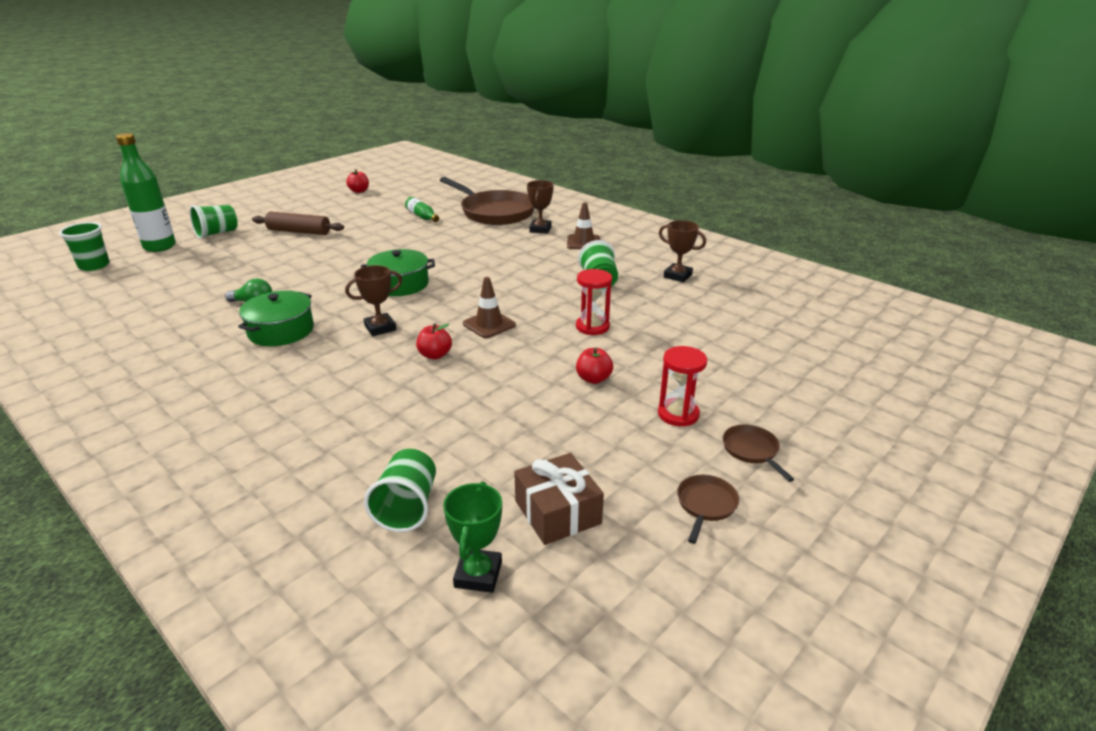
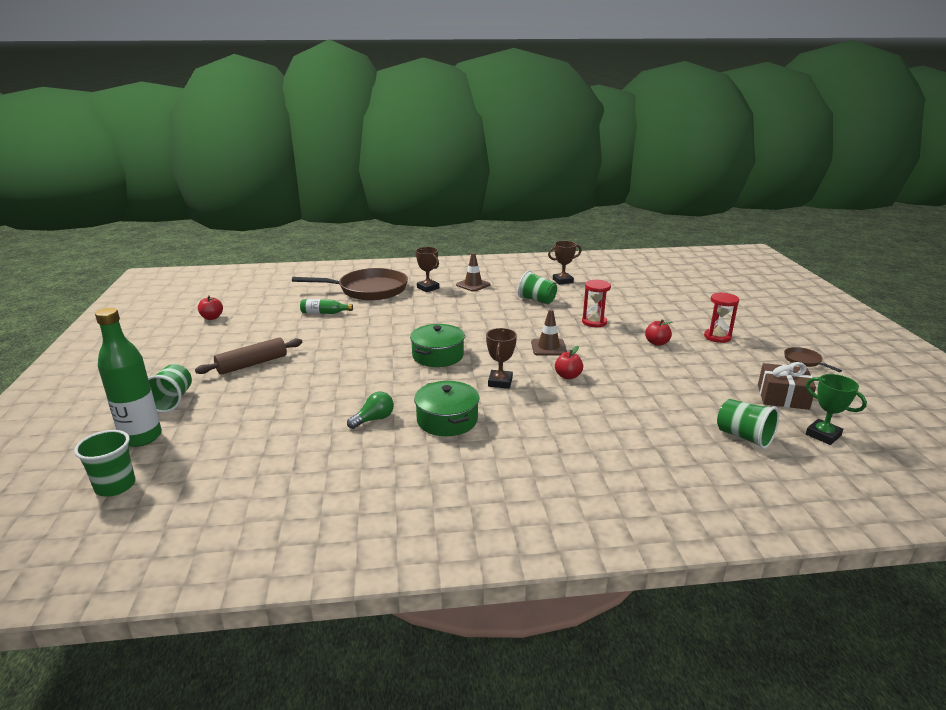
camera: 50 degrees left, 5 degrees down
brown pan [723,424,794,482] -> none

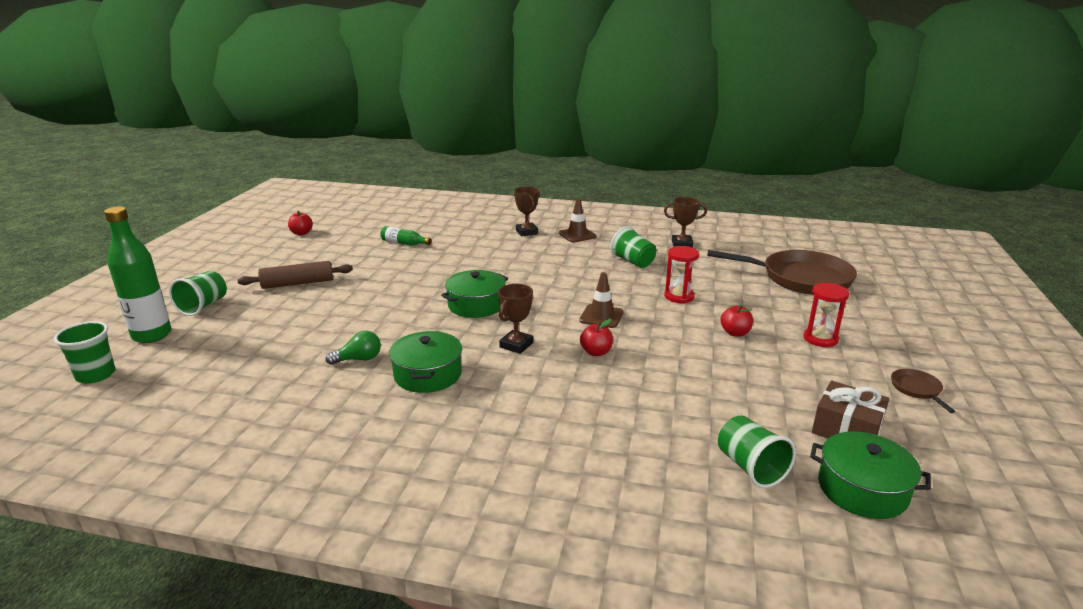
camera: 20 degrees right, 0 degrees up
brown pan [292,268,408,301] -> brown pan moved to [707,250,857,295]
green trophy [806,374,867,445] -> green pot [810,431,931,519]

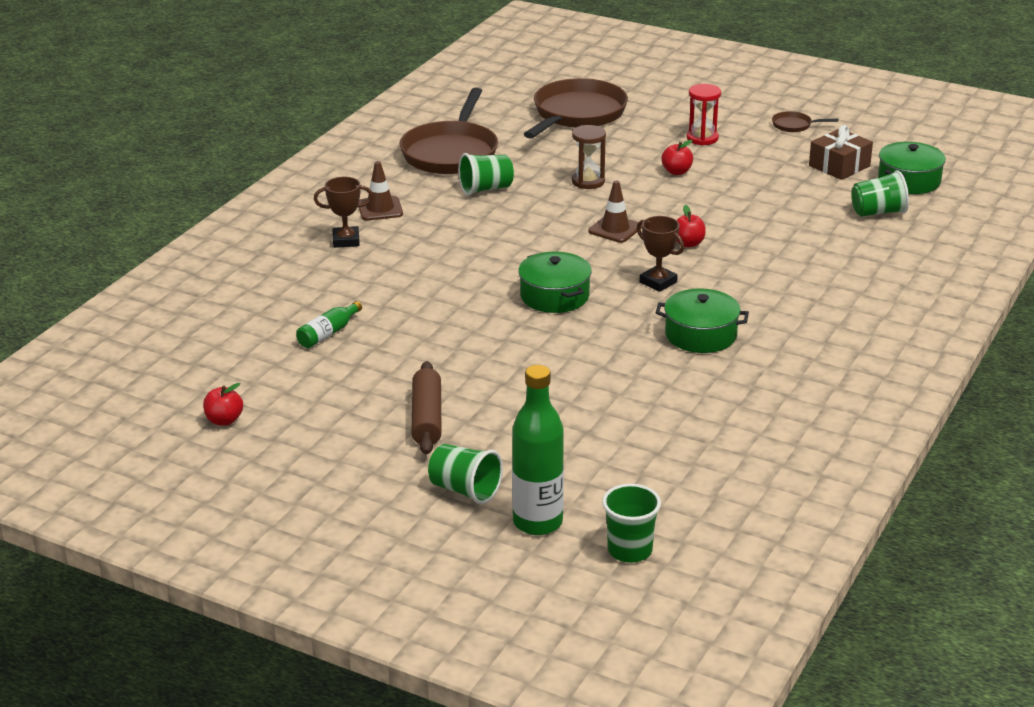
camera: 75 degrees left, 5 degrees up
green light bulb [325,331,381,365] -> none
brown trophy [664,197,707,247] -> brown pan [400,88,498,174]
red hourglass [664,246,699,303] -> brown hourglass [572,125,606,189]

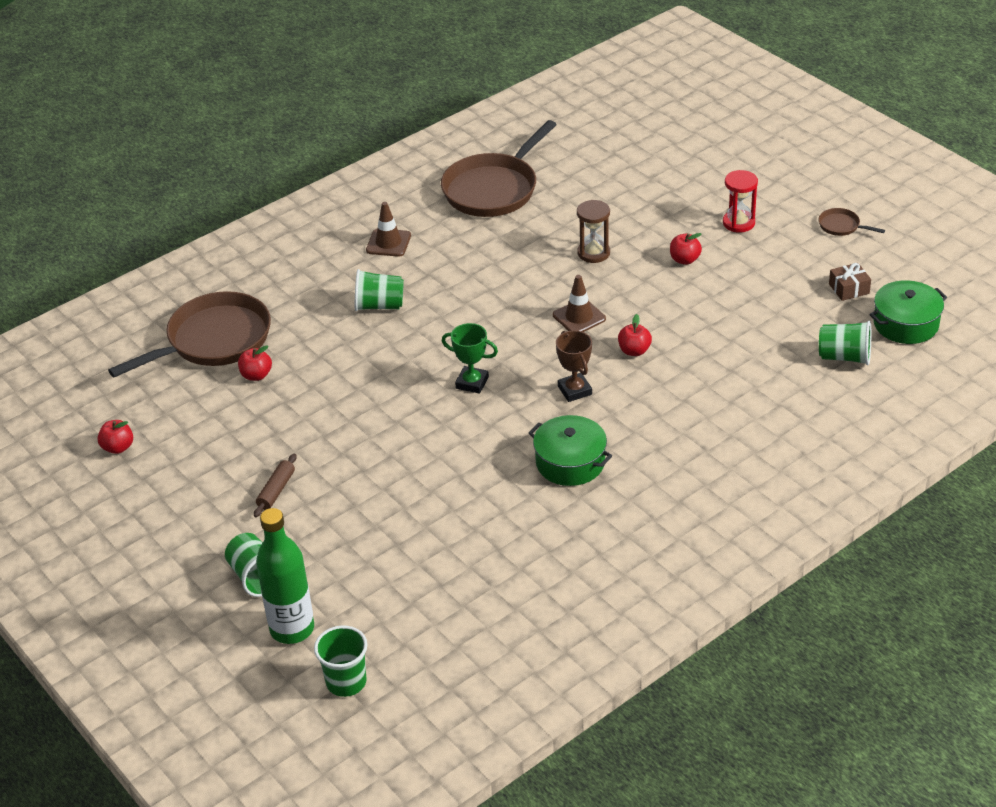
camera: 25 degrees right, 10 degrees up
green bottle [296,301,362,348] -> red apple [238,345,272,381]
brown trophy [314,177,373,248] -> none
brown rolling pin [412,361,441,455] -> brown rolling pin [254,454,297,517], size x0.64
green cup [458,153,514,195] -> green cup moved to [355,269,404,311]
green pot [518,252,592,313] -> green trophy [442,323,498,394]
brown pan [524,78,628,139] -> brown pan moved to [108,291,271,377]
brown gift [809,125,873,180] -> brown gift [829,263,871,301], size x0.66

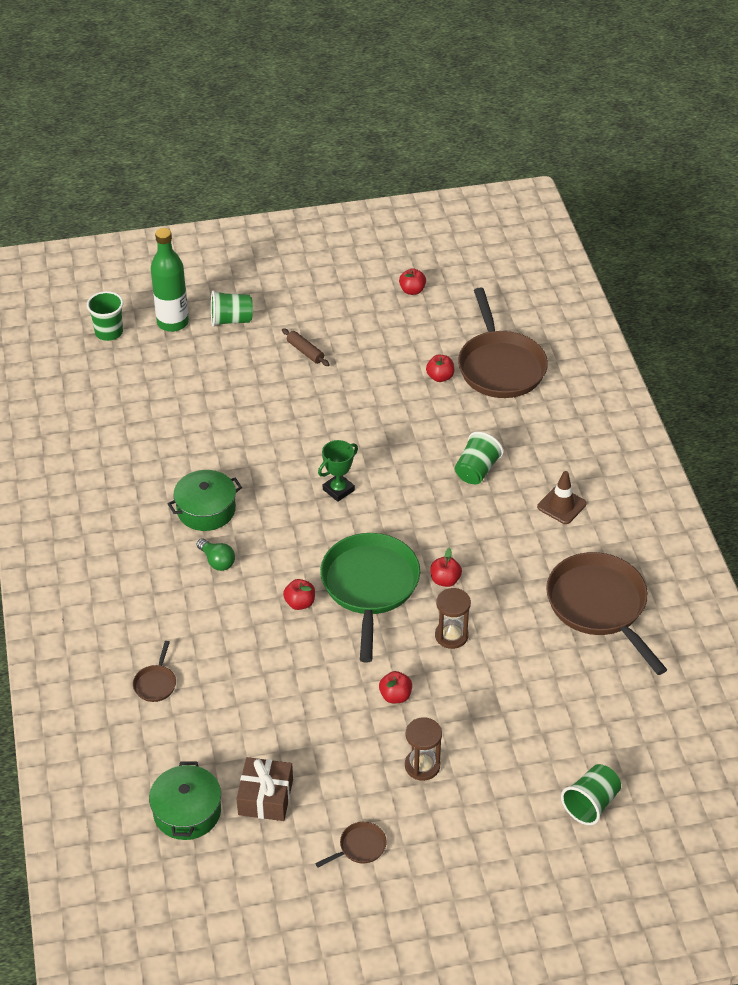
camera: 115 degrees right, 5 degrees up
brown traffic cone [553,275,606,332] -> green pan [320,533,420,662]
brown trophy [556,330,592,402] -> none
red hourglass [723,170,758,232] -> brown hourglass [405,717,442,781]
green cup [819,321,871,365] -> green cup moved to [561,764,621,825]
brown gift [829,263,871,301] -> brown gift [236,757,293,821], size x1.51
none -> brown pan [133,641,176,702]
none -> green light bulb [197,539,235,571]
none -> red apple [430,548,462,587]

